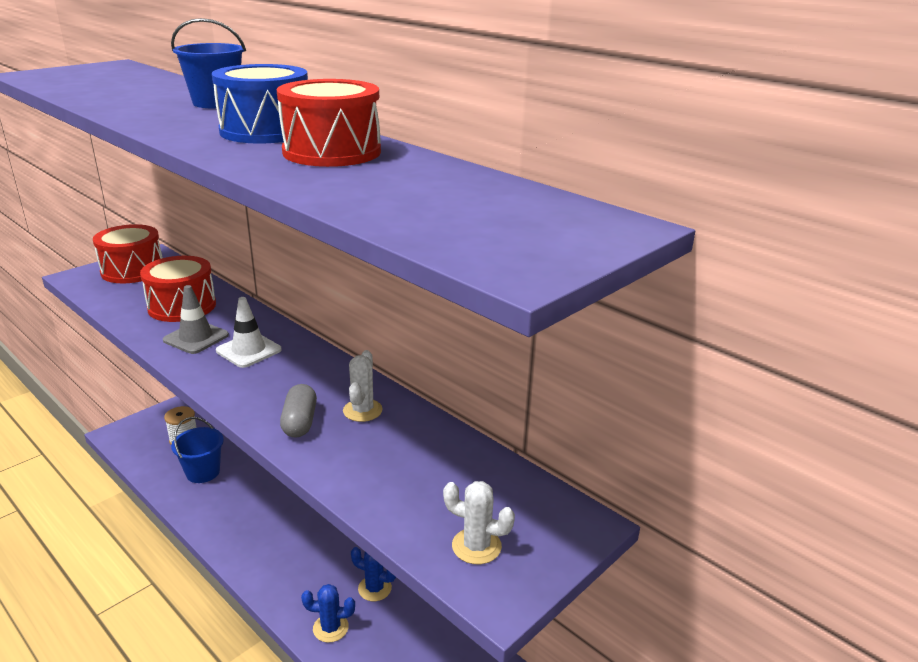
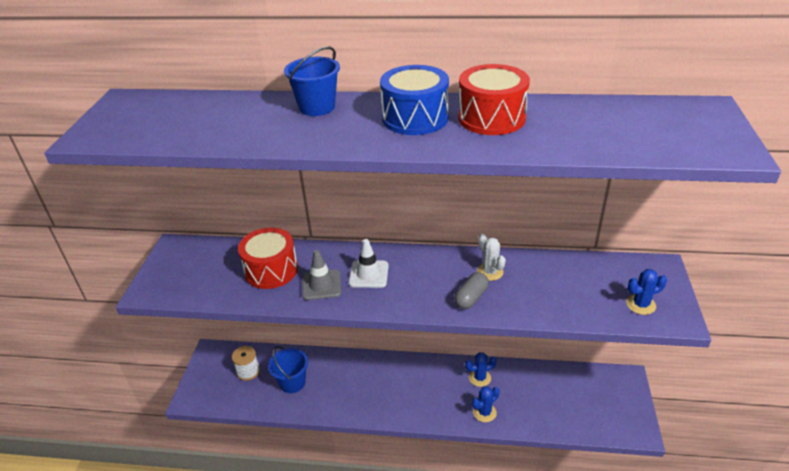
camera: 35 degrees left, 10 degrees up
red drum [93,224,163,283] -> none
grey capsule [280,384,317,438] -> grey capsule turned 75 degrees clockwise [454,272,489,309]
white cactus [443,481,515,564] -> blue cactus [626,269,667,315]

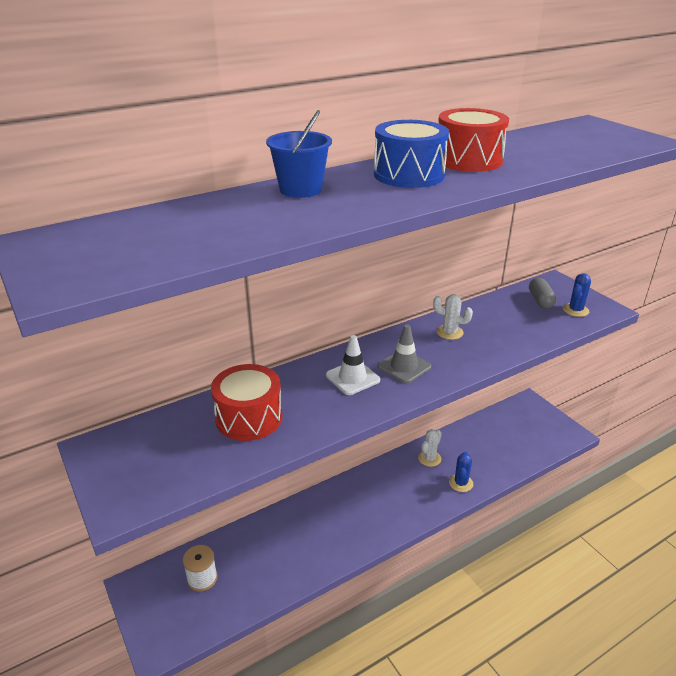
camera: 40 degrees left, 5 degrees down
blue bucket [268,346,308,393] -> none
grey traffic cone [302,250,341,300] -> grey traffic cone moved to [377,324,431,384]
grey capsule [454,272,489,309] -> grey capsule moved to [529,278,557,309]
blue cactus [465,352,497,387] -> white cactus [418,429,442,467]

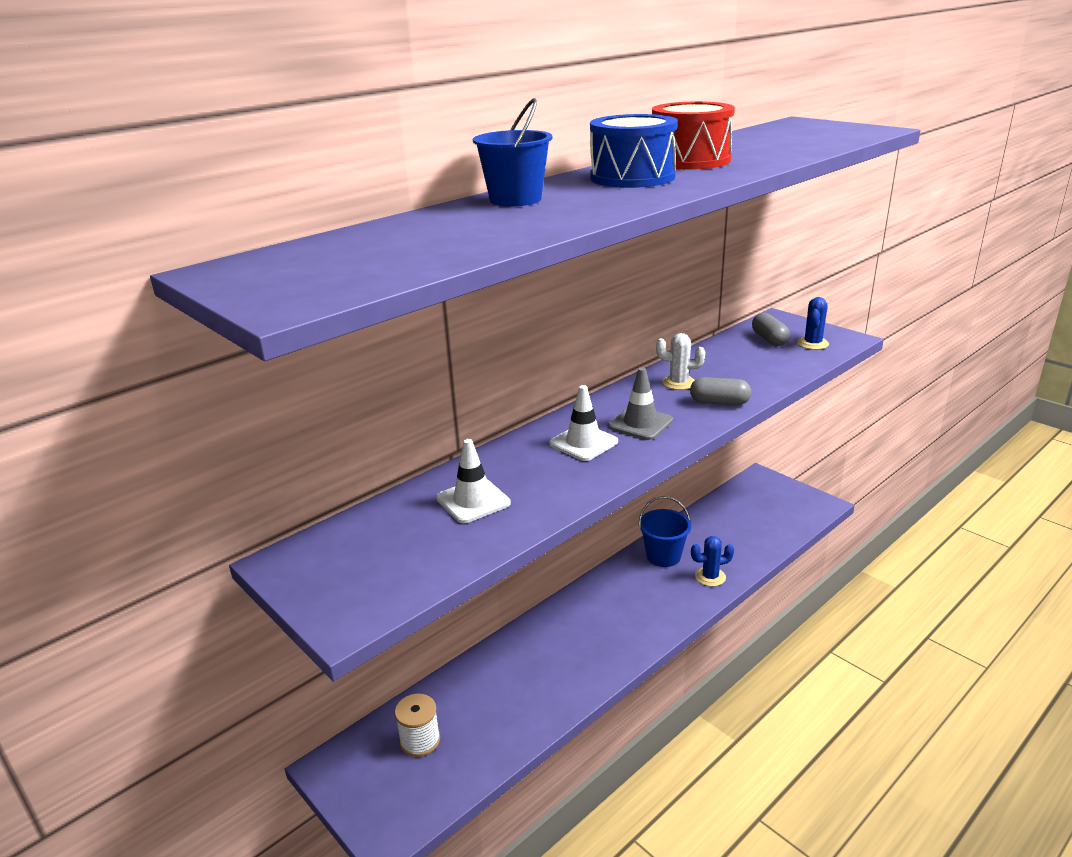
camera: 10 degrees left, 5 degrees down
red drum [211,364,283,441] -> white traffic cone [436,439,511,523]
white cactus [418,429,442,467] -> blue bucket [639,496,692,567]
blue cactus [449,452,473,492] -> blue cactus turned 75 degrees clockwise [691,536,734,587]
none -> grey capsule [690,377,751,405]

